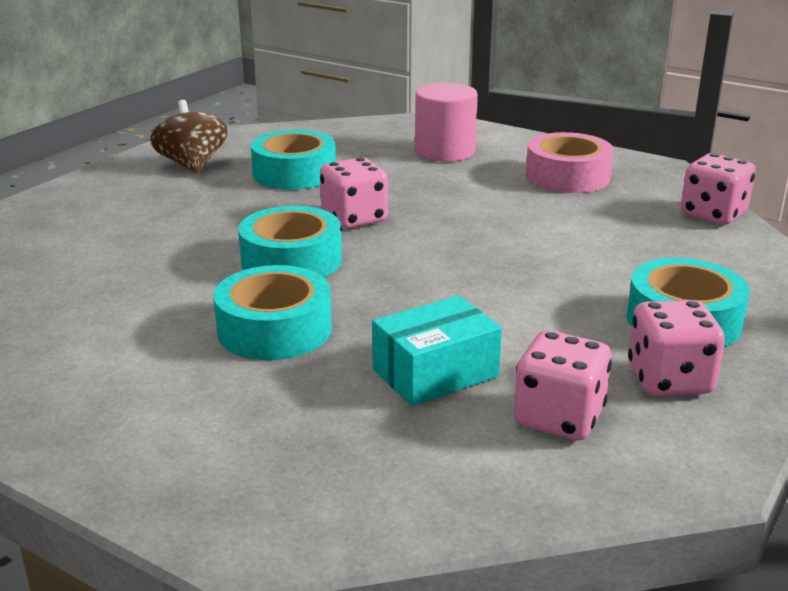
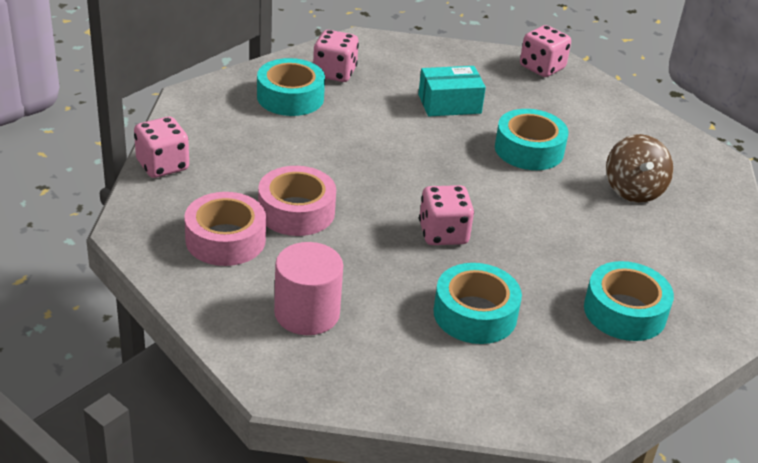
camera: 165 degrees left, 10 degrees up
brown spinning top [150,100,228,174] -> brown spinning top moved to [606,134,673,203]
turquoise tape [238,206,342,278] -> turquoise tape moved to [584,261,674,341]
pink dice [514,330,612,440] -> pink dice moved to [520,25,571,77]
none -> pink tape [258,166,336,236]

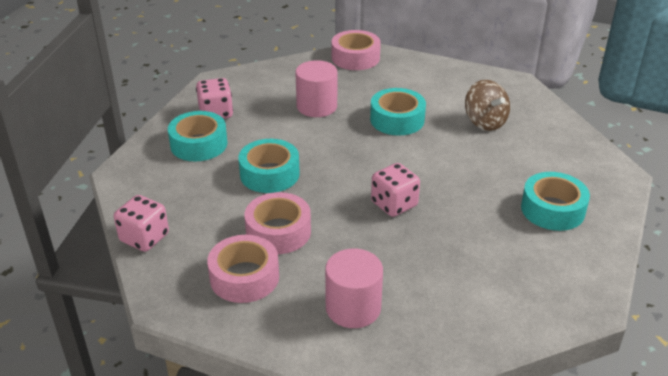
camera: 25 degrees left, 0 degrees up
turquoise box [418,66,486,116] -> pink cylinder [295,60,337,117]
turquoise tape [434,263,522,344] -> turquoise tape moved to [238,139,300,193]
pink dice [520,25,571,77] -> pink tape [332,30,381,70]

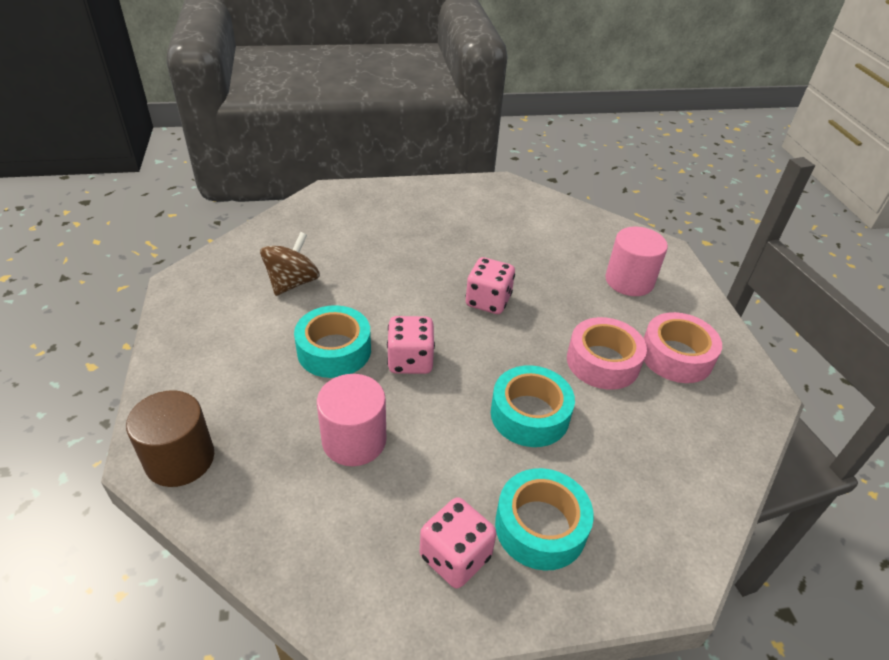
camera: 125 degrees left, 5 degrees up
pink dice [114,195,169,252] -> pink dice moved to [387,316,435,374]
pink tape [332,30,381,70] -> brown cylinder [126,390,214,487]
turquoise tape [521,172,590,231] -> none

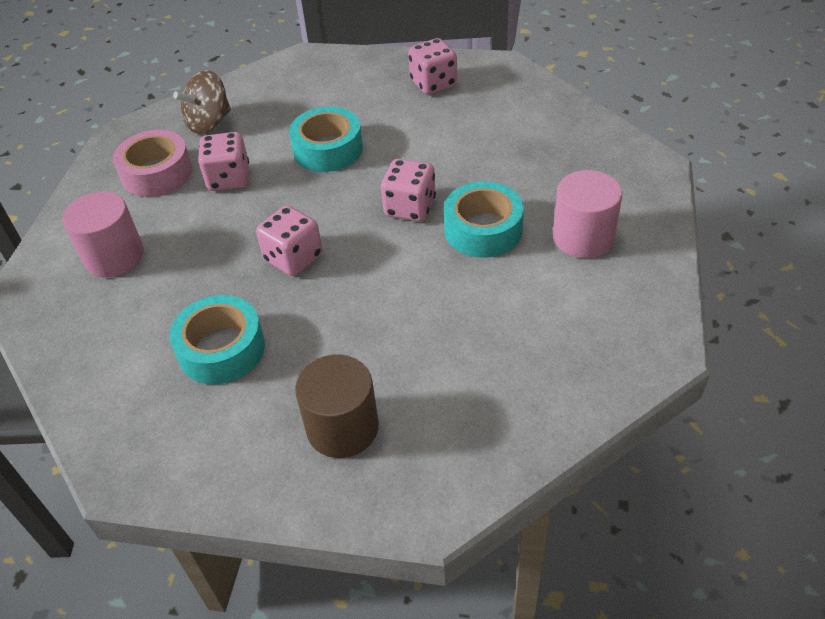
camera: 155 degrees left, 5 degrees up
brown cylinder [126,390,214,487] -> brown cylinder moved to [295,354,379,458]
brown spinning top [260,232,320,296] -> brown spinning top moved to [173,70,231,134]
pink cylinder [317,374,386,466] -> pink cylinder moved to [553,170,622,258]
turquoise tape [495,468,594,571] -> turquoise tape moved to [169,295,265,384]
pink tape [567,317,647,390] -> pink dice [198,132,249,191]

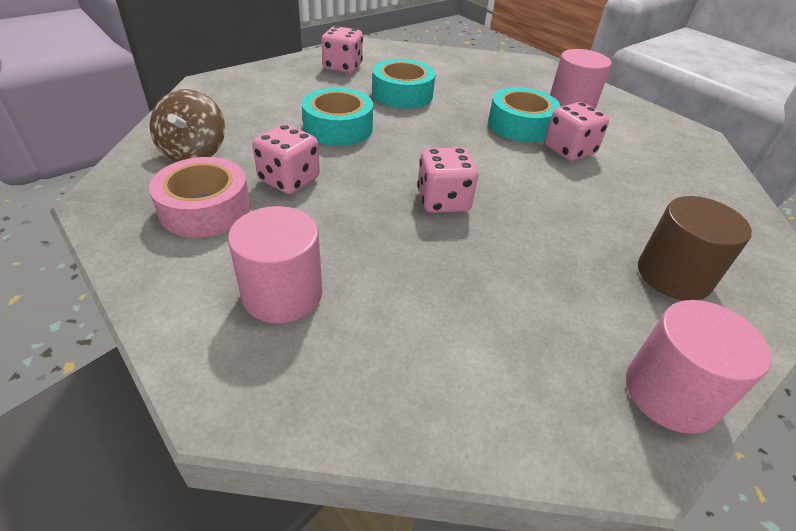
camera: 55 degrees left, 5 degrees down
turquoise tape [169,295,265,384] -> turquoise tape moved to [372,59,436,109]
pink dice [381,159,436,222] -> pink dice moved to [545,102,609,161]
none -> pink cylinder [626,300,771,434]

